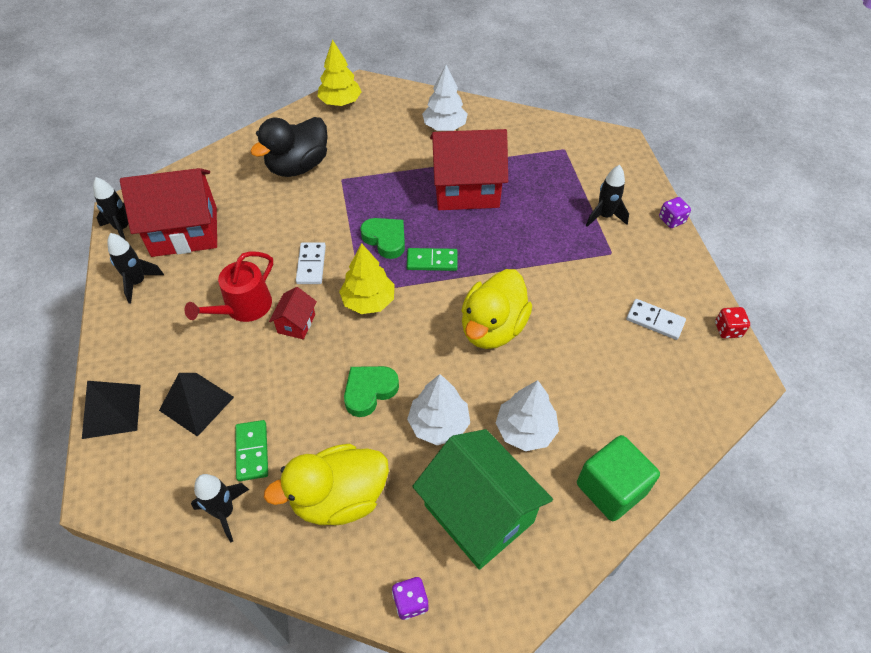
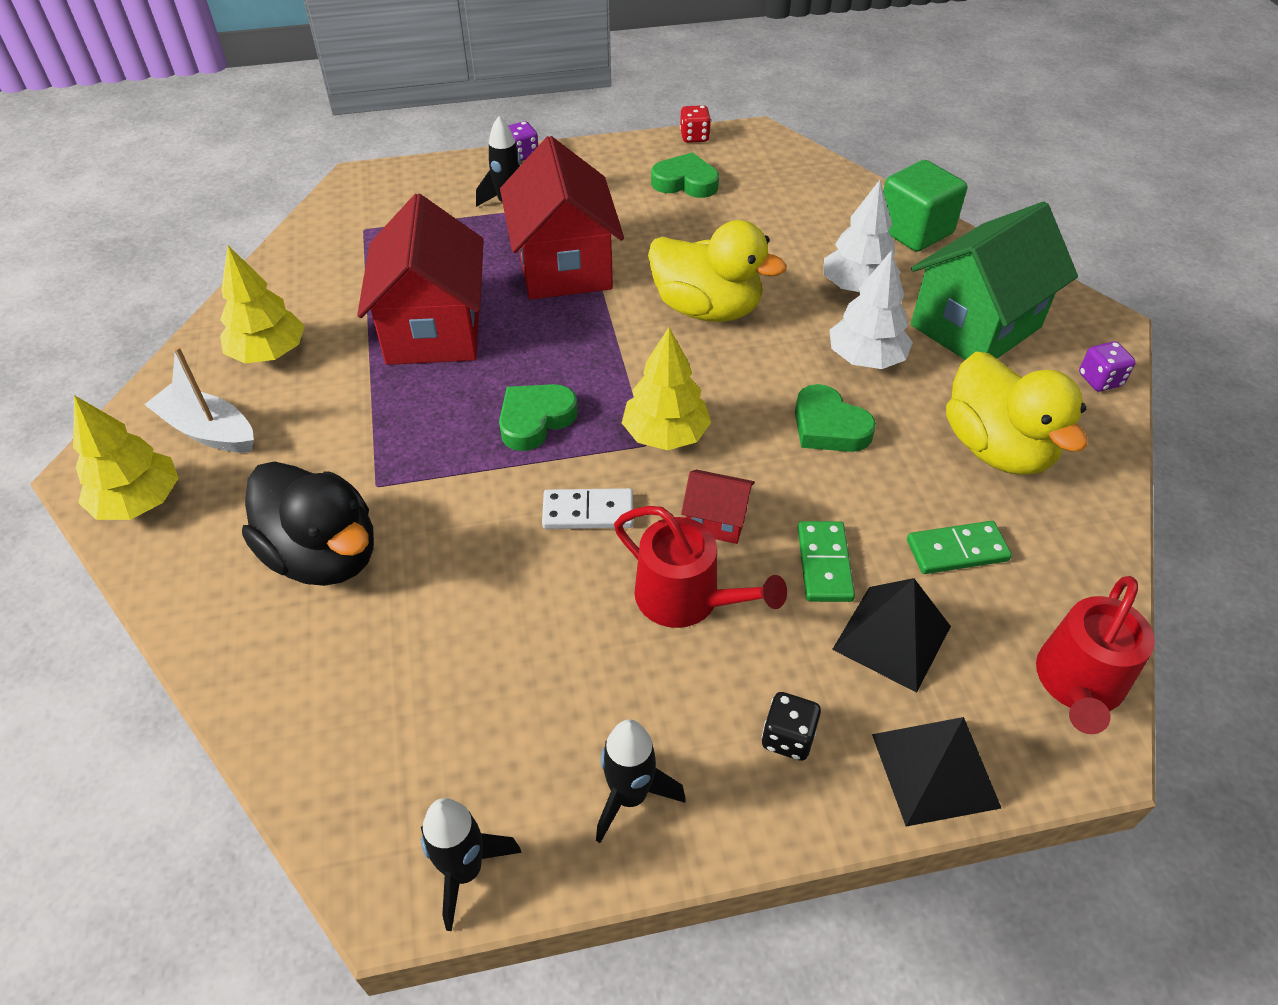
camera: 90 degrees left, 5 degrees down
red house [120,168,217,257] -> red house moved to [500,136,624,300]
black rocket [191,474,249,543] -> none
green domino [407,248,458,271] -> green domino moved to [798,521,855,602]
white tree [422,65,468,131] -> yellow tree [220,246,305,363]
white domino [626,299,686,340] -> green heart [651,152,719,198]
none -> white boat [144,346,254,453]
none -> black dice [761,692,821,761]
none -> red watering can [1036,576,1155,734]

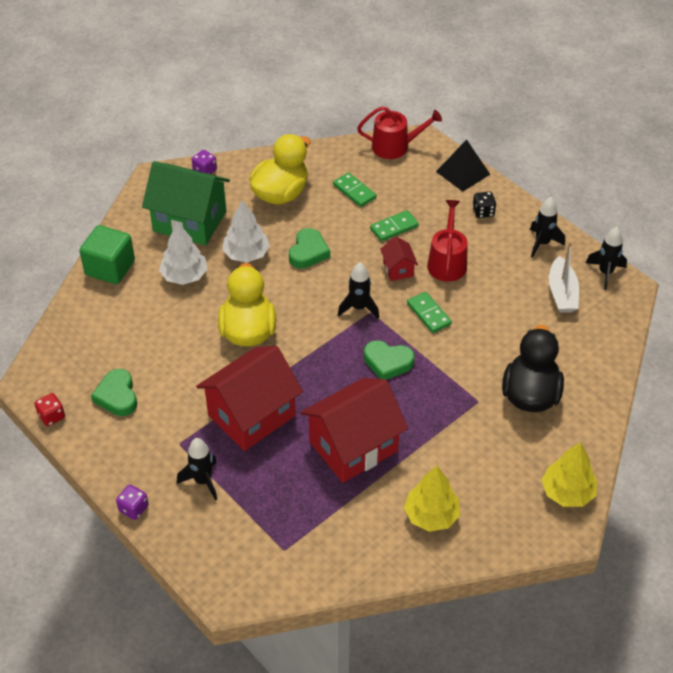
camera: 120 degrees left, 0 degrees up
white boat [144,346,254,453] -> white boat moved to [549,242,579,313]
white domino [542,488,633,529] -> green domino [407,292,452,333]
yellow tree [622,327,711,450] -> black rocket [338,262,379,319]
black pyramid [832,578,951,693] -> none

